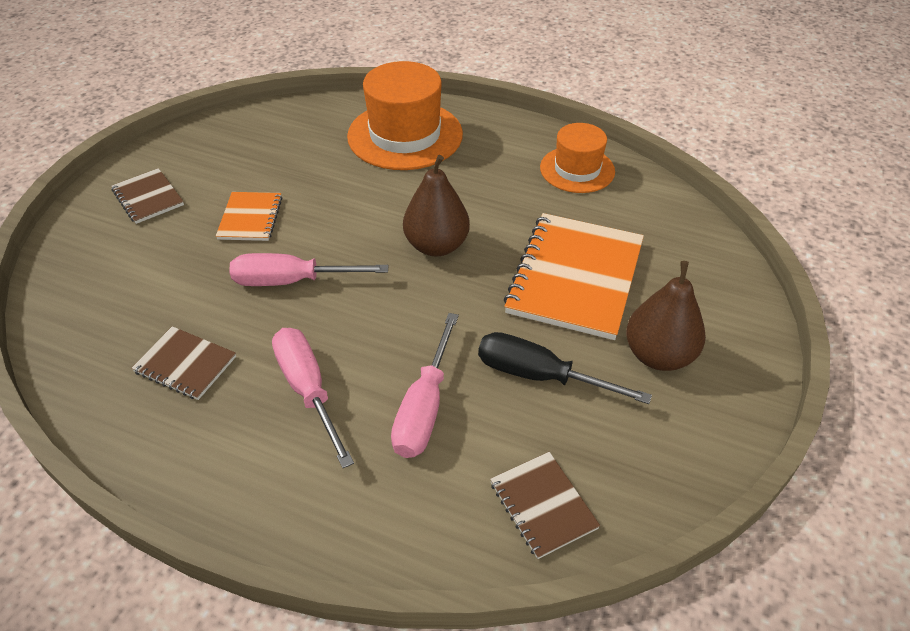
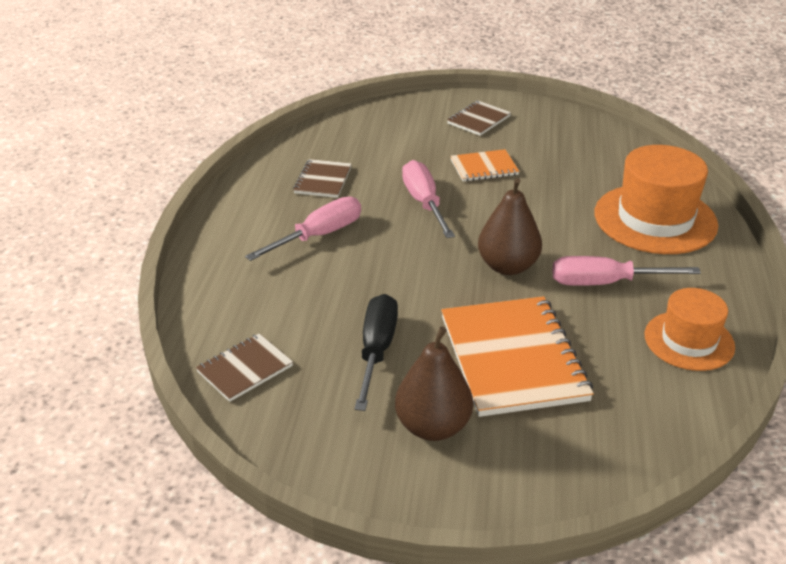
camera: 75 degrees right, 10 degrees down
pink screwdriver [391,313,459,458] -> pink screwdriver moved to [552,256,701,286]
orange notebook [504,213,644,340] -> orange notebook turned 75 degrees clockwise [441,296,594,417]

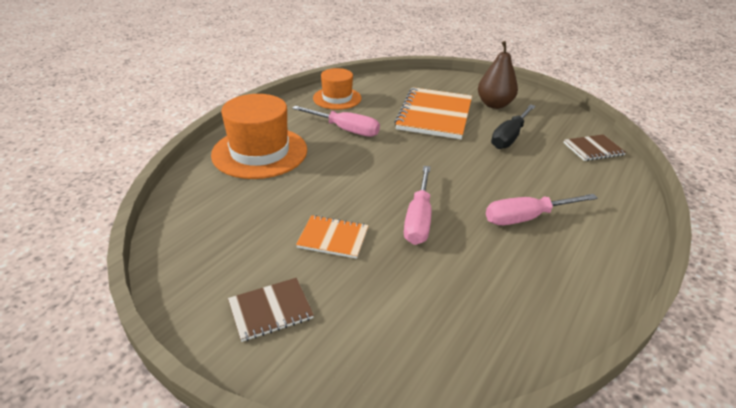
camera: 155 degrees left, 0 degrees up
brown notebook [293,159,352,198] -> none
brown pear [478,178,542,275] -> none

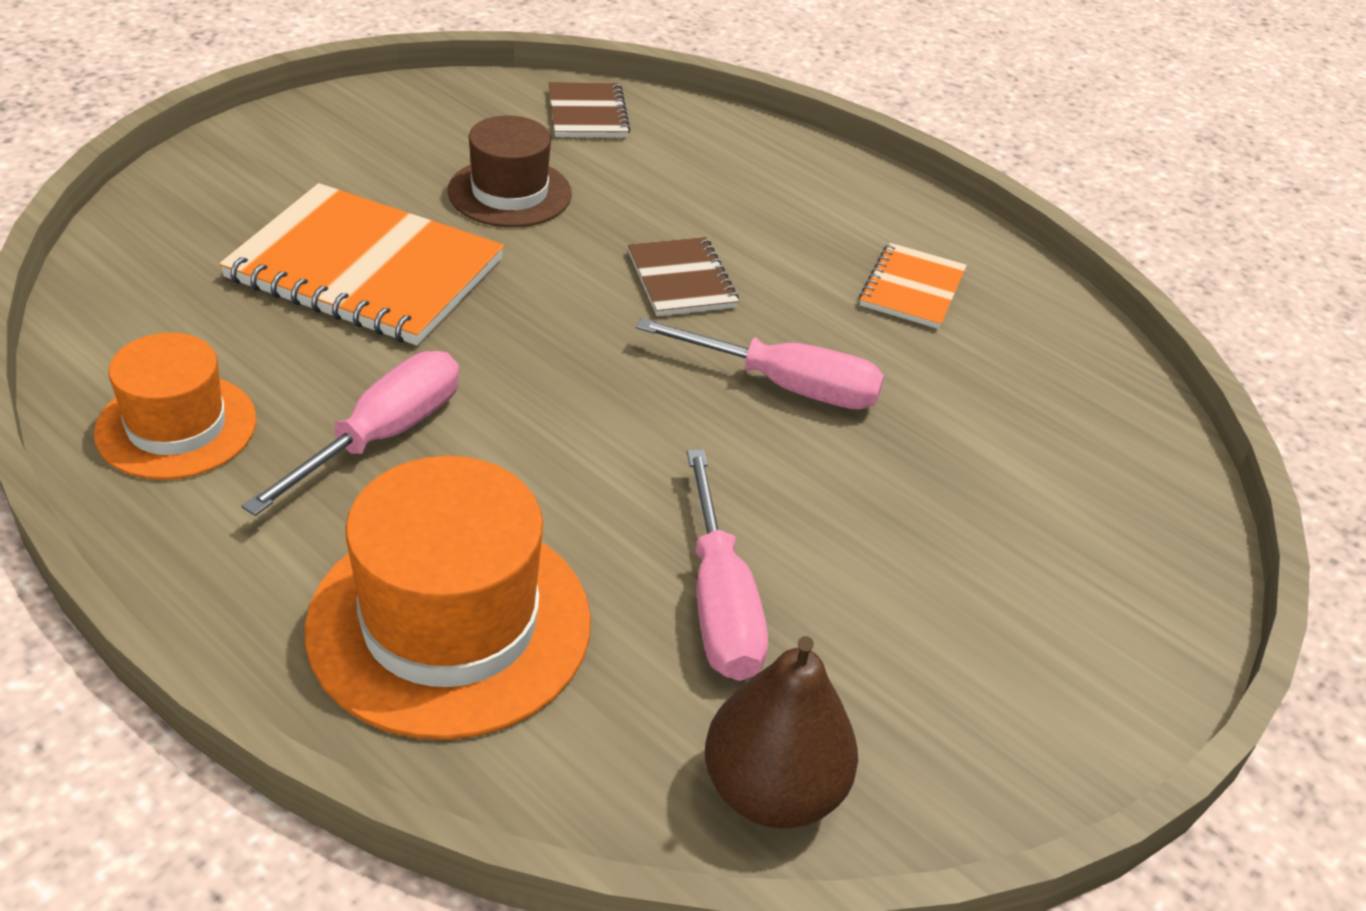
camera: 85 degrees left, 5 degrees up
brown notebook [228,278,314,342] -> brown notebook moved to [628,237,739,316]
orange notebook [296,215,369,259] -> orange notebook moved to [859,243,967,329]
brown pear [478,41,518,109] -> brown pear moved to [705,636,858,828]
pink screwdriver [486,194,598,225] -> pink screwdriver moved to [687,449,768,681]
black screwdriver [491,104,536,149] -> brown hat [448,115,572,227]

